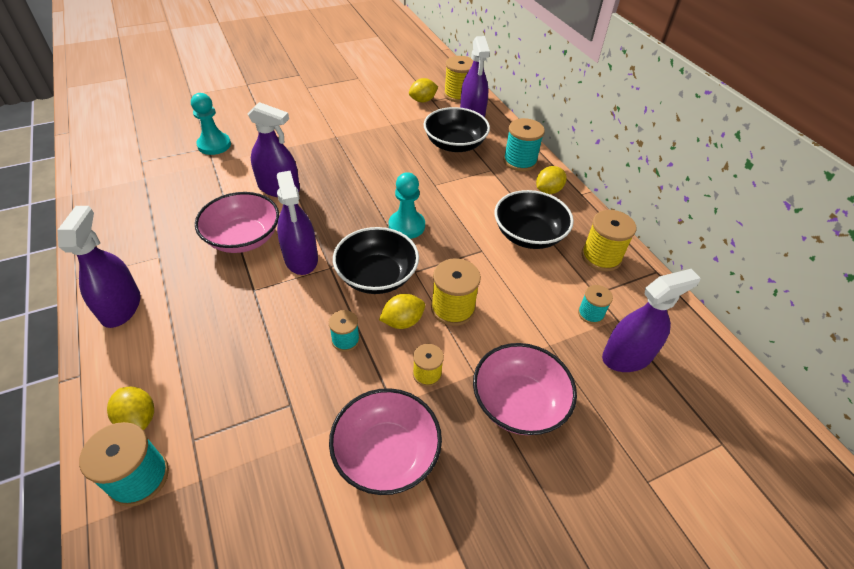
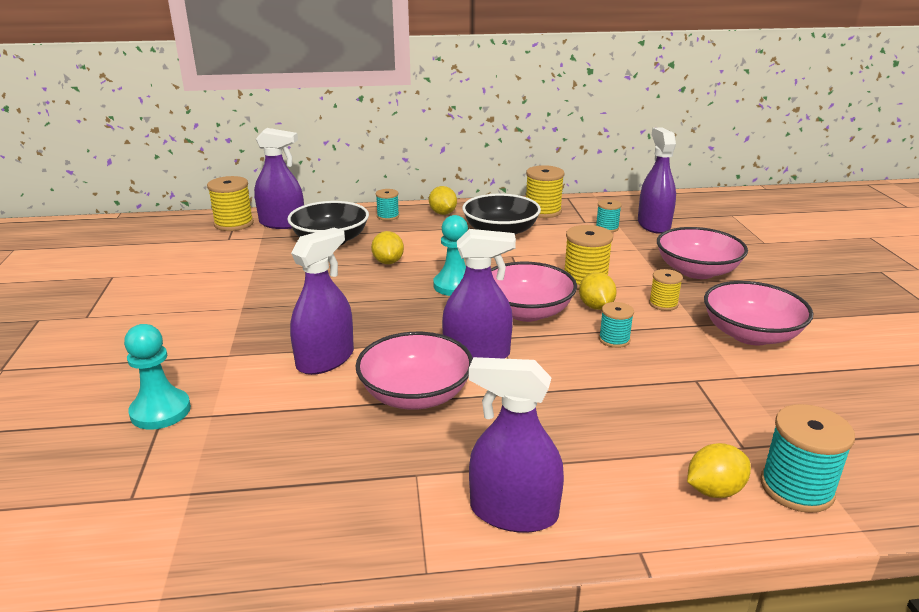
camera: 70 degrees left, 20 degrees down
black bowl [333,227,419,294] -> pink bowl [491,262,577,322]
yellow lemon [409,78,438,102] -> yellow lemon moved to [371,231,404,264]
turquoise spool [503,118,545,171] -> turquoise spool [376,189,399,221], size x0.60

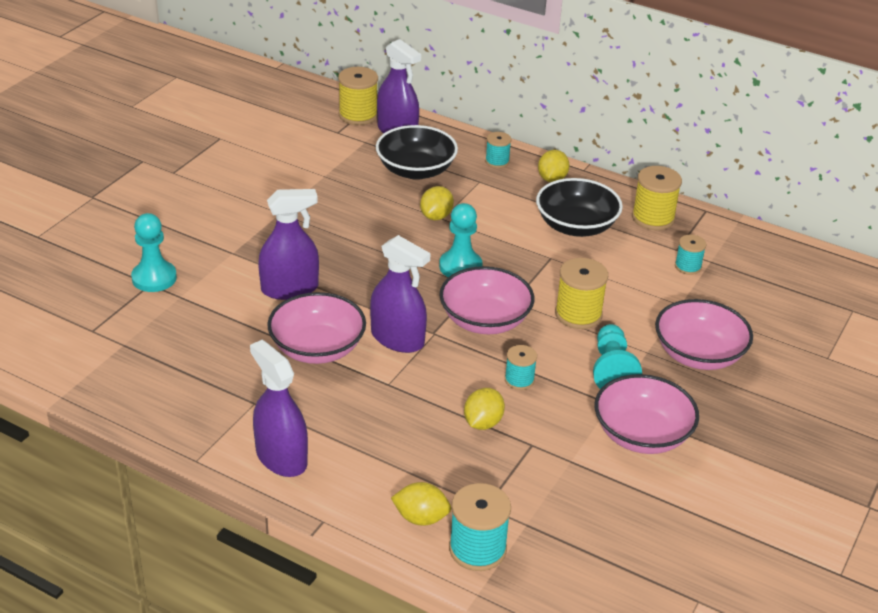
camera: 35 degrees right, 10 degrees up
yellow lemon [579,272,617,310] -> yellow lemon moved to [464,388,505,430]
purple spray bottle [638,128,676,234] -> none
yellow spool [649,269,683,311] -> turquoise pawn [593,324,642,389]

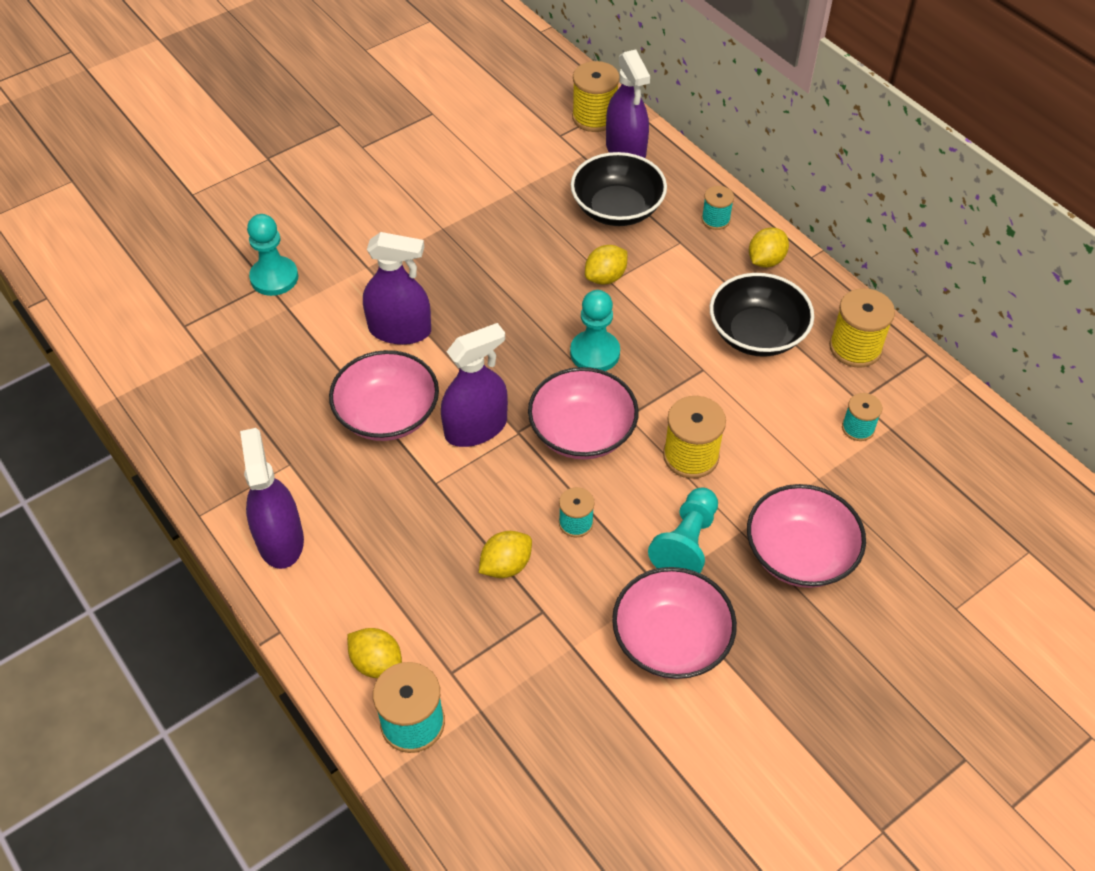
camera: 25 degrees right, 15 degrees up
purple spray bottle [370,235,431,353] -> purple spray bottle turned 90 degrees counterclockwise [441,323,508,447]

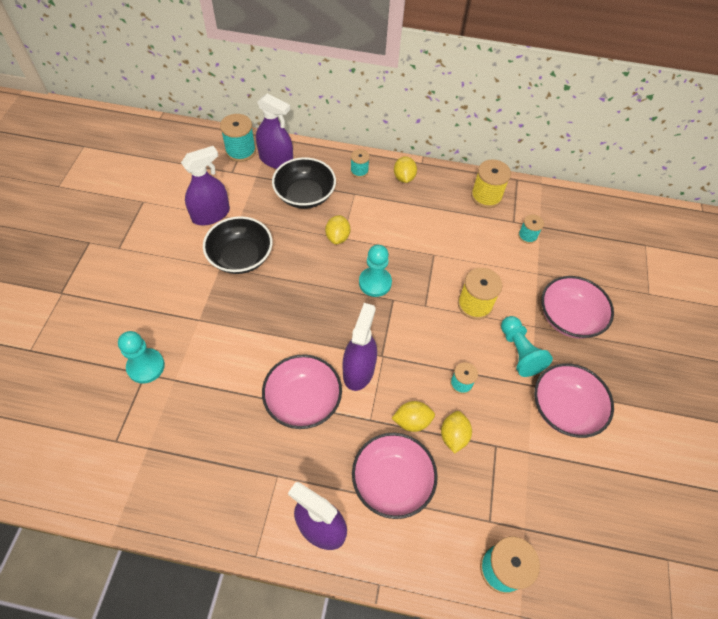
camera: 45 degrees left, 5 degrees up
yellow lemon [347,628,402,678] -> yellow lemon moved to [392,401,435,432]
purple spray bottle [363,232,431,345] -> purple spray bottle moved to [181,146,230,225]
pink bowl [528,367,639,459] -> pink bowl moved to [352,433,438,519]
yellow spool [572,61,620,132] -> turquoise spool [220,114,256,162]
black bowl [710,273,814,357] -> black bowl moved to [203,216,273,274]

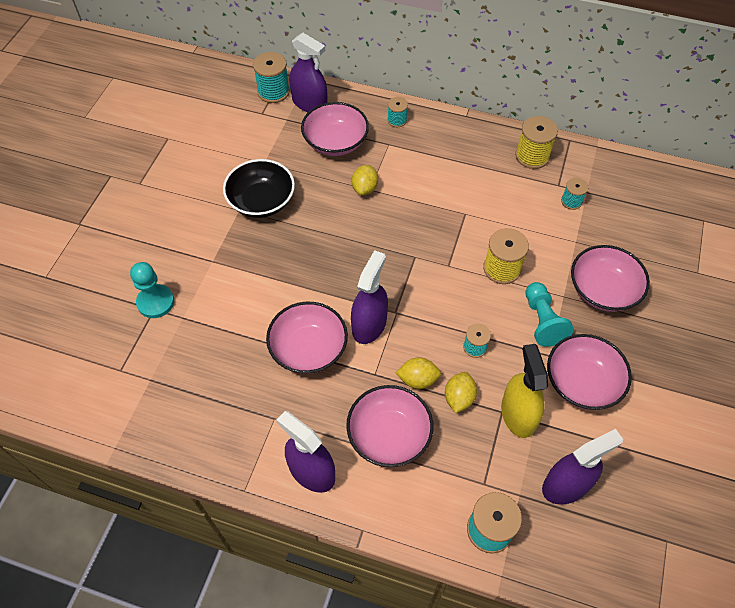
camera: 10 degrees right, 0 degrees up
purple spray bottle [181,146,230,225] -> purple spray bottle moved to [542,429,623,505]
black bowl [272,157,336,209] -> pink bowl [301,102,369,156]
turquoise pawn [359,245,392,297] -> none
yellow lemon [394,156,417,183] -> none
none -> yellow spray bottle [501,344,548,438]

